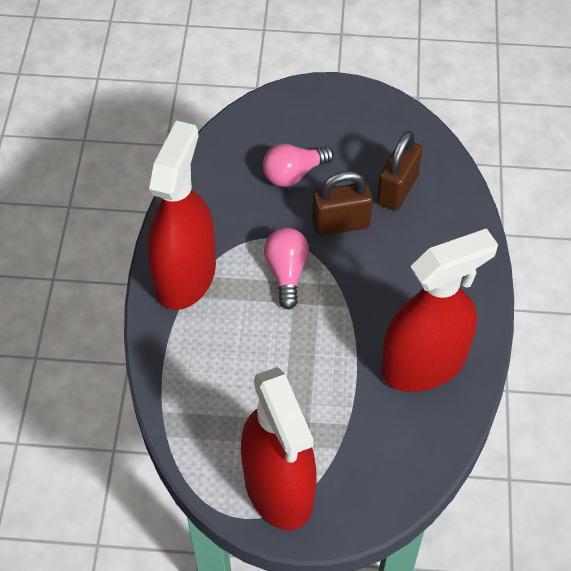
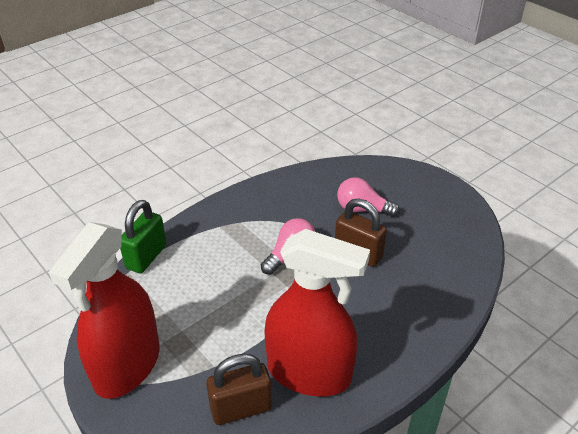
camera: 45 degrees right, 15 degrees down
red spray bottle [147,121,216,310] -> none
brown padlock [377,131,422,211] -> brown padlock moved to [206,354,272,425]
none -> green padlock [120,200,167,273]

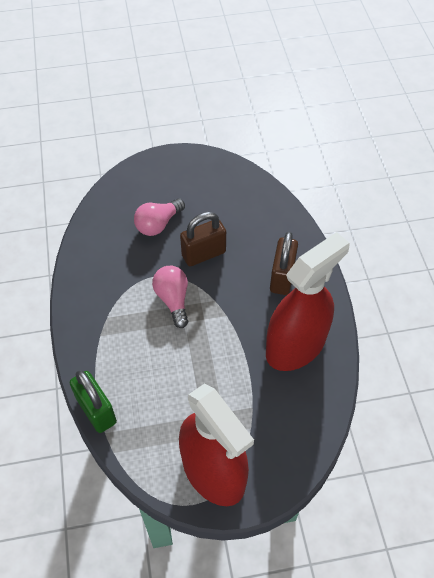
camera: 60 degrees left, 15 degrees up
brown padlock [206,354,272,425] -> brown padlock moved to [270,232,298,295]

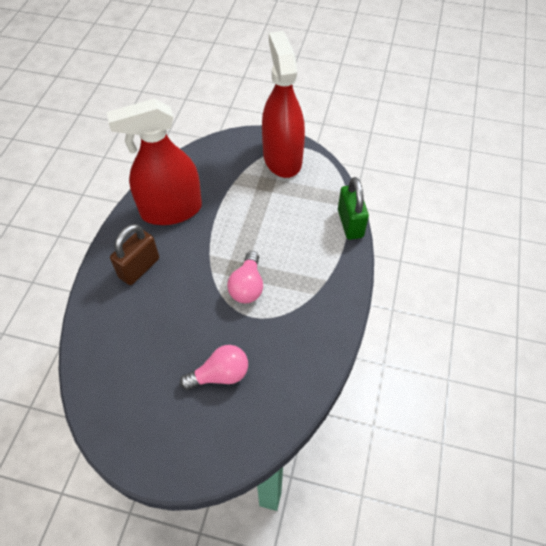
camera: 155 degrees left, 0 degrees up
brown padlock [180,212,226,266] -> none

